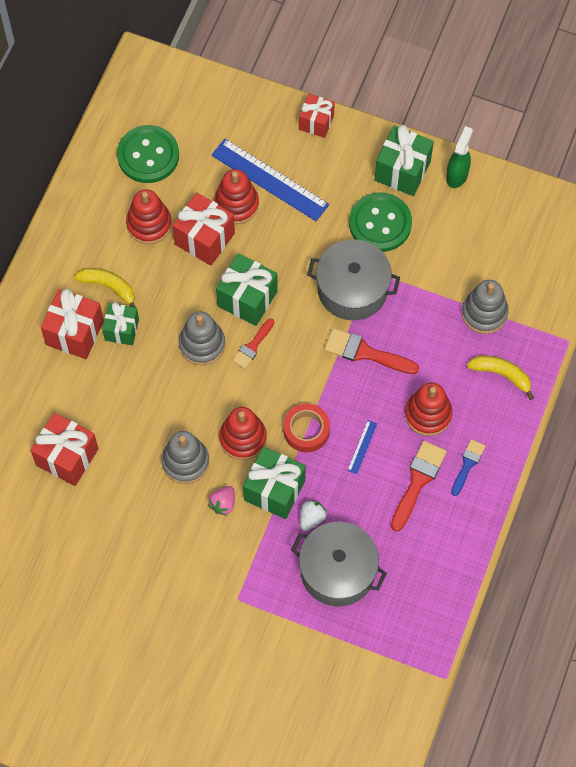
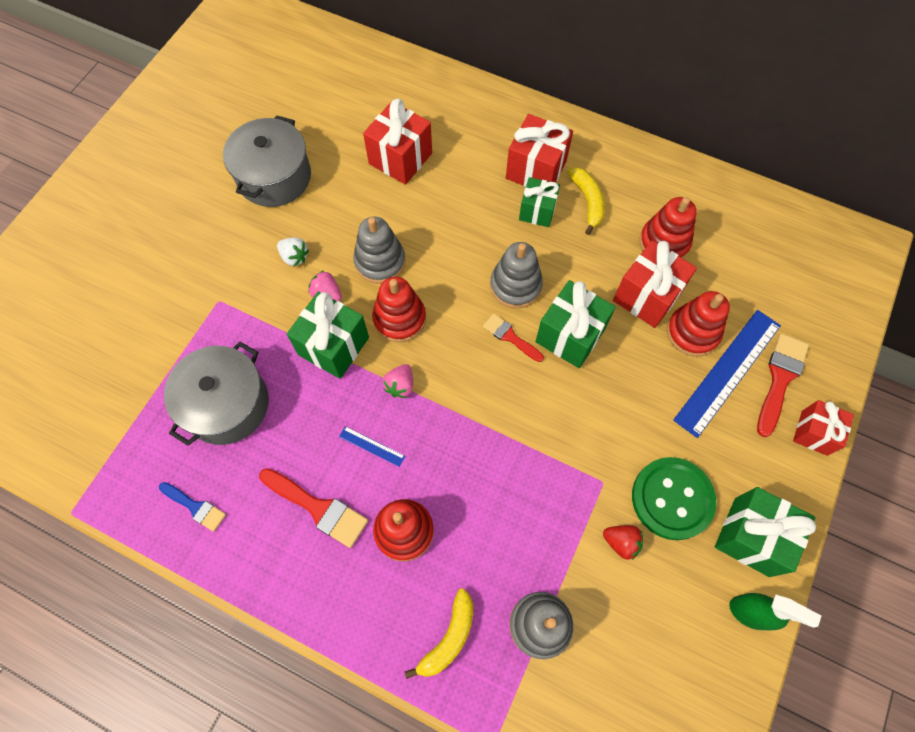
camera: 95 degrees right, 0 degrees up
yellow banana [73,268,136,308] -> yellow banana turned 45 degrees counterclockwise [568,167,605,235]
green button [117,125,179,183] -> none
red tape [284,404,330,452] -> pink strawberry [383,364,413,398]
white strawberry [300,500,327,531] -> white strawberry moved to [277,237,309,266]
grey pot [307,239,400,320] -> grey pot moved to [223,115,311,207]
red brush [324,328,419,374] -> red brush moved to [757,333,809,437]
blue brush [451,439,485,496] -> blue brush moved to [159,482,226,532]
none -> red strawberry [603,525,643,560]

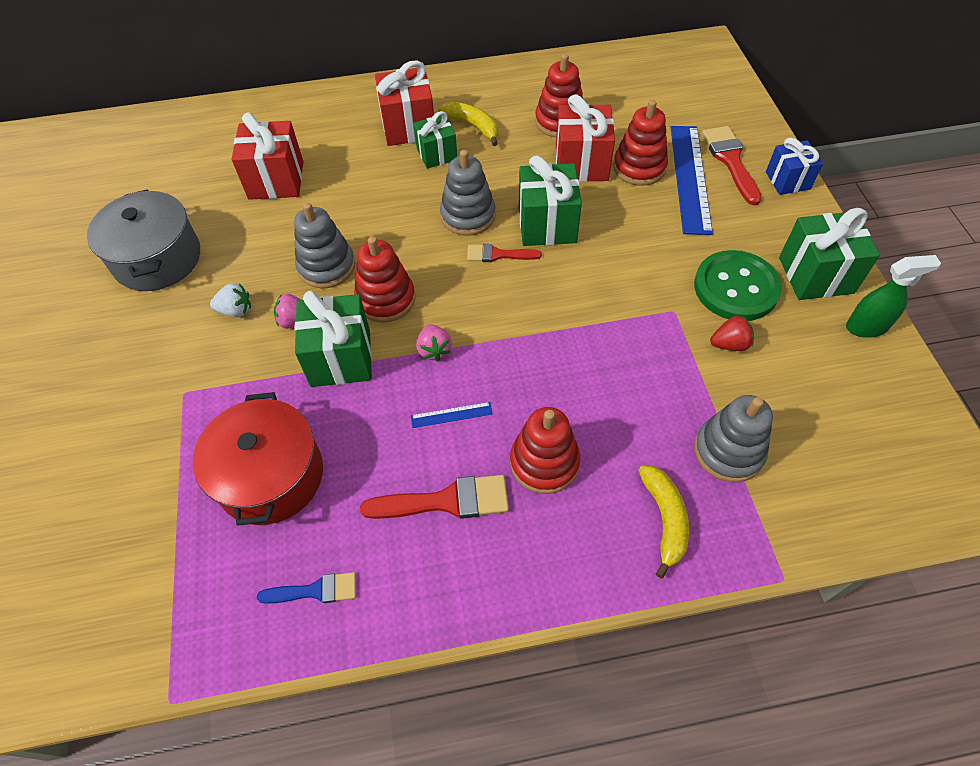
camera: 35 degrees left, 10 degrees down
grey pot [164,341,269,446] -> red pot [193,392,323,526]
red gift [793,400,854,456] -> blue gift [766,138,823,195]

